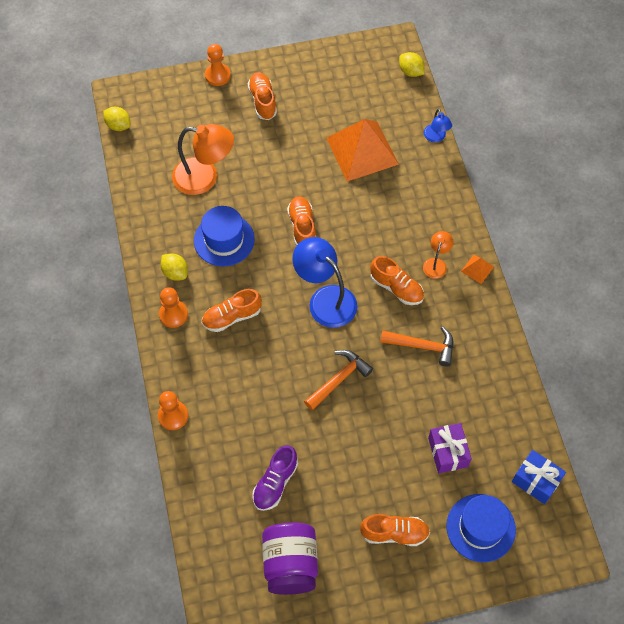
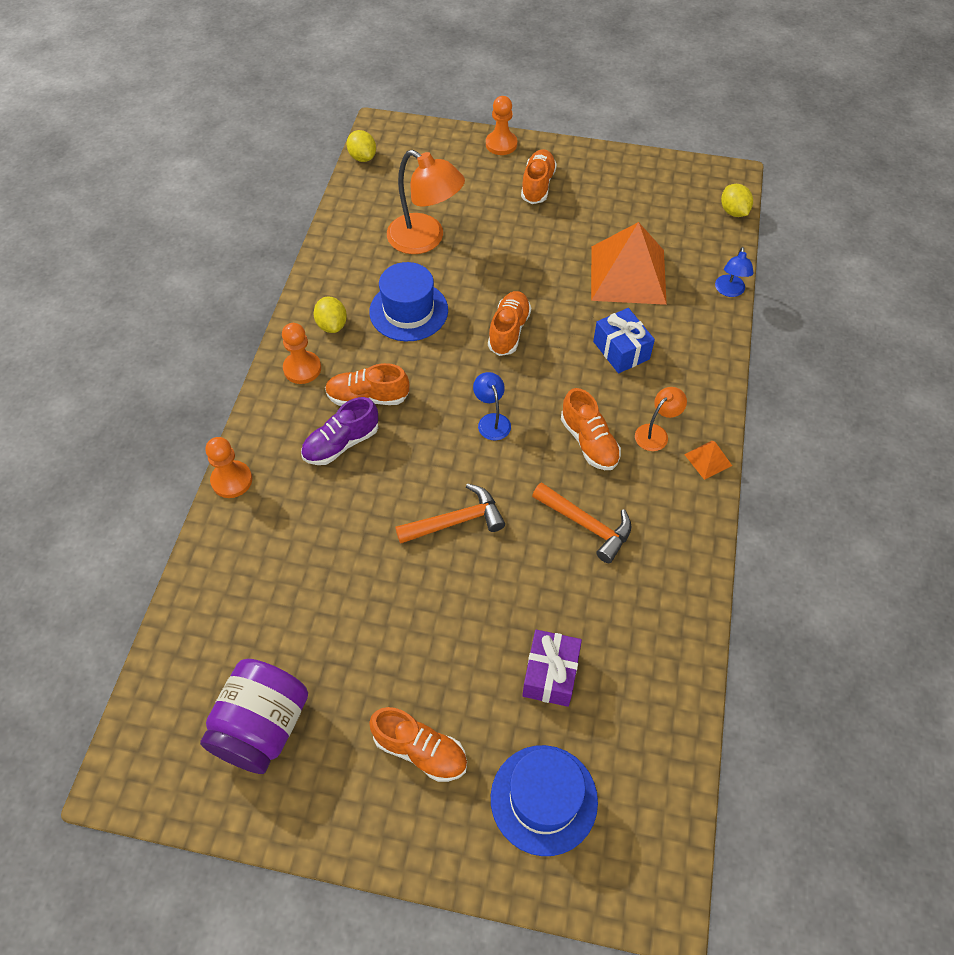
camera: 25 degrees right, 5 degrees down
purple shoe [252,445,298,511] -> purple shoe moved to [301,397,378,465]
blue lamp [292,237,357,328] -> blue lamp [473,372,511,440], size x0.51
blue gift [512,450,566,504] -> blue gift moved to [593,308,655,373]

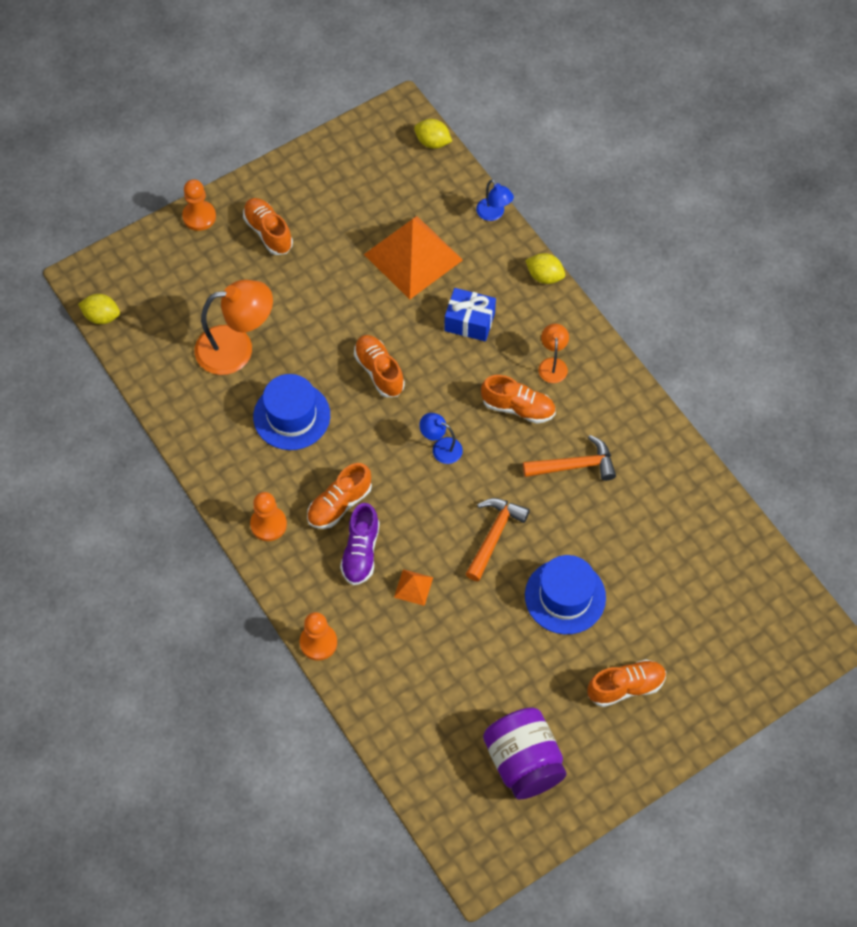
camera: 45 degrees left, 5 degrees up
yellow lemon [314,297,347,333] -> yellow lemon moved to [525,253,565,284]
blue hat [491,745,598,856] -> blue hat moved to [525,555,606,634]
purple gift [522,630,582,707] -> none
orange pyramid [684,441,732,480] -> orange pyramid moved to [394,569,433,606]

